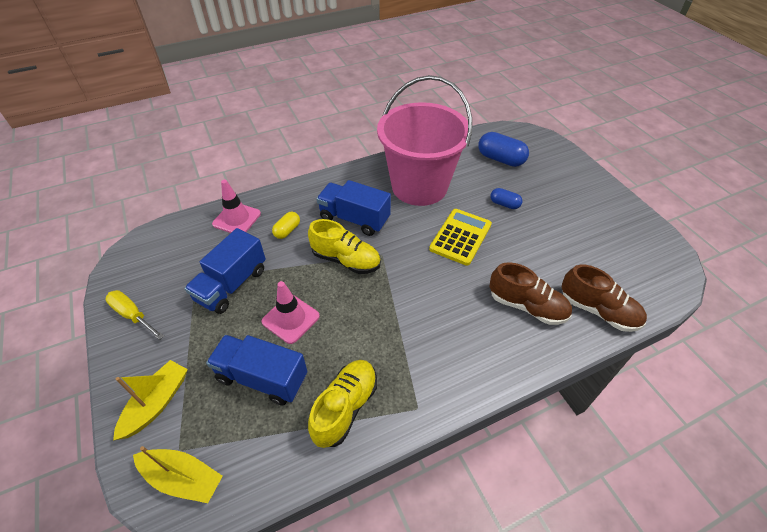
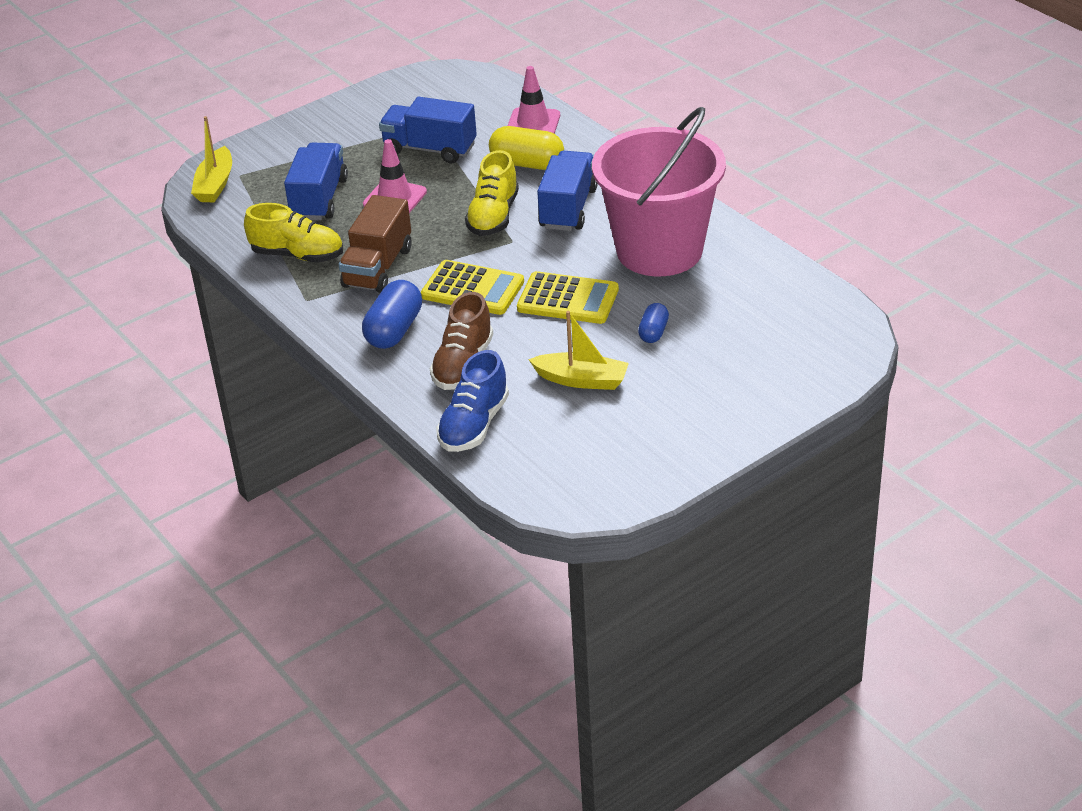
camera: 80 degrees right, 10 degrees down
yellow screwdriver [105,290,164,340] -> none
yellow boat [113,360,188,440] -> yellow boat moved to [528,311,629,390]
yellow capsule [272,212,300,239] -> yellow capsule [489,126,564,170], size x1.75
blue capsule [478,132,529,167] -> blue capsule moved to [362,280,422,349]
brown shoe [561,265,647,332] -> blue shoe [436,350,509,452]
none -> brown truck [339,195,412,293]
none -> yellow calculator [421,260,524,315]

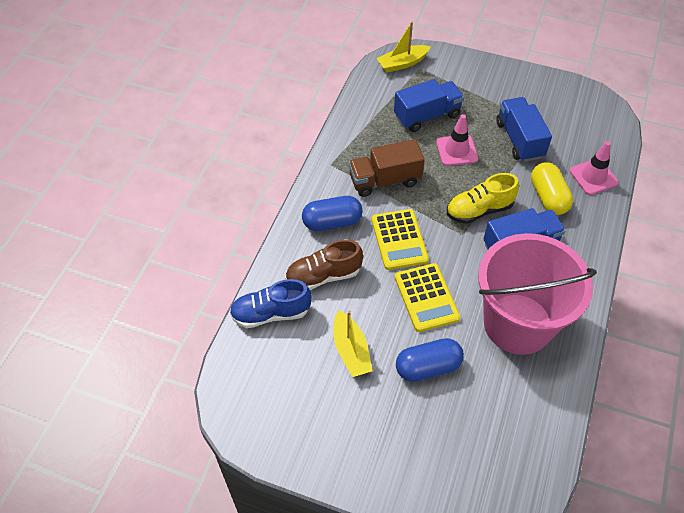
camera: 55 degrees right, 15 degrees up
yellow shoe [244,203,343,263] -> none
blue capsule [638,303,669,343] -> blue capsule [396,338,464,382], size x1.75

